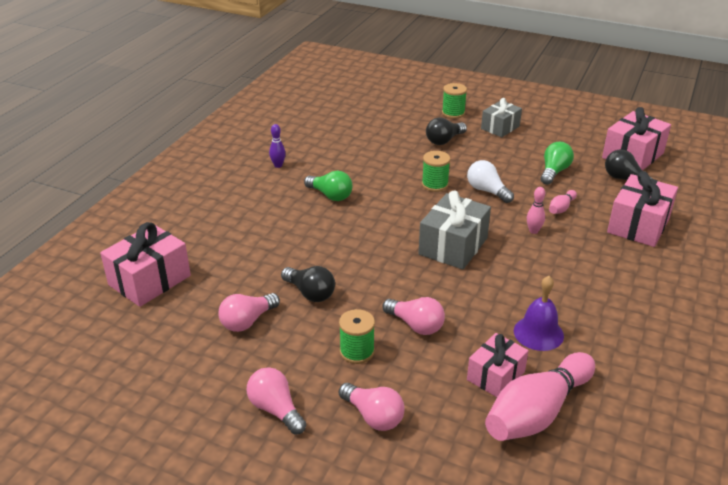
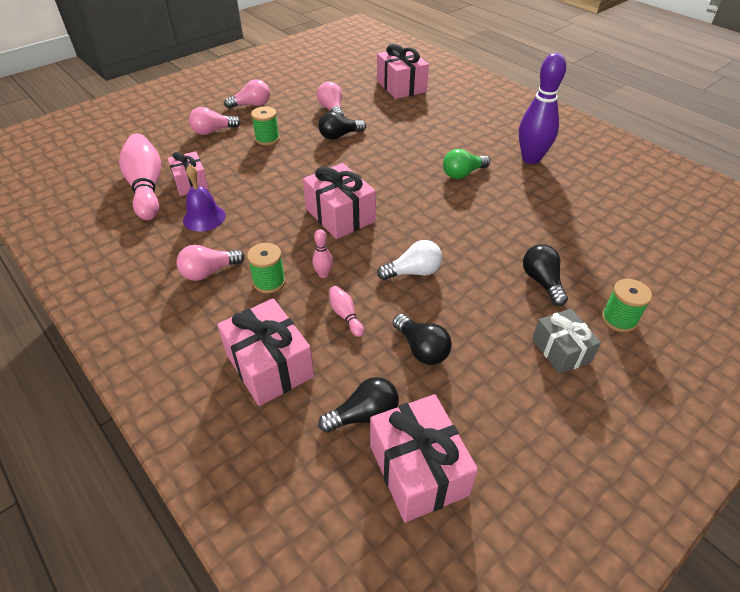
camera: 115 degrees right, 10 degrees up
purple bowling pin [269,124,286,168] -> purple bowling pin [519,53,566,164], size x2.31
pink light bulb [382,297,445,335] -> pink light bulb moved to [176,245,245,281]
grey gift [418,191,491,270] -> pink gift [303,163,376,239]
green spool [422,151,450,192] -> green spool moved to [247,243,286,293]
green light bulb [540,142,574,185] -> black light bulb [393,314,452,365]

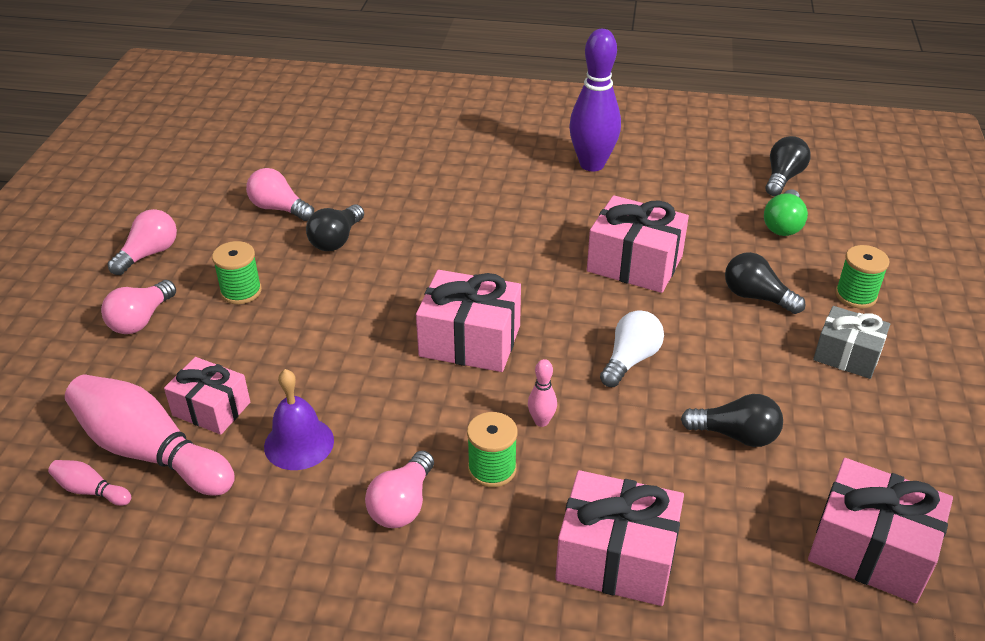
camera: 40 degrees left, 5 degrees down
black light bulb [318,377,399,433] -> black light bulb moved to [766,136,811,196]
pink bowling pin [329,286,364,337] -> pink bowling pin moved to [48,460,131,506]
pink gift [377,44,429,99] -> pink gift moved to [587,195,689,293]
green light bulb [443,149,490,179] -> green light bulb moved to [764,190,808,236]

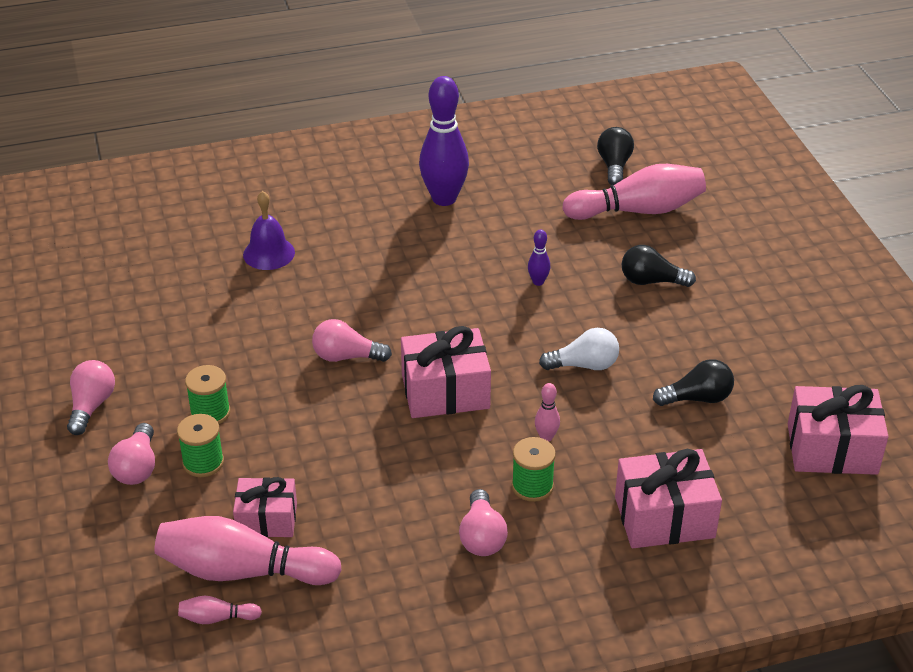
camera: 25 degrees left, 0 degrees up
pink light bulb [246,168,314,221] -> pink light bulb moved to [312,319,392,362]
purple bell [264,369,334,470] -> purple bell moved to [243,191,295,270]
black light bulb [306,204,364,251] -> none
pink gift [587,195,689,293] -> purple bowling pin [528,229,550,286]
white light bulb [600,310,664,387] -> white light bulb turned 75 degrees clockwise [539,328,619,370]
green light bulb [764,190,808,236] -> pink bowling pin [562,164,706,220]
grey gift [813,306,890,379] -> none
green spool [835,245,889,309] -> green spool moved to [177,414,224,477]

